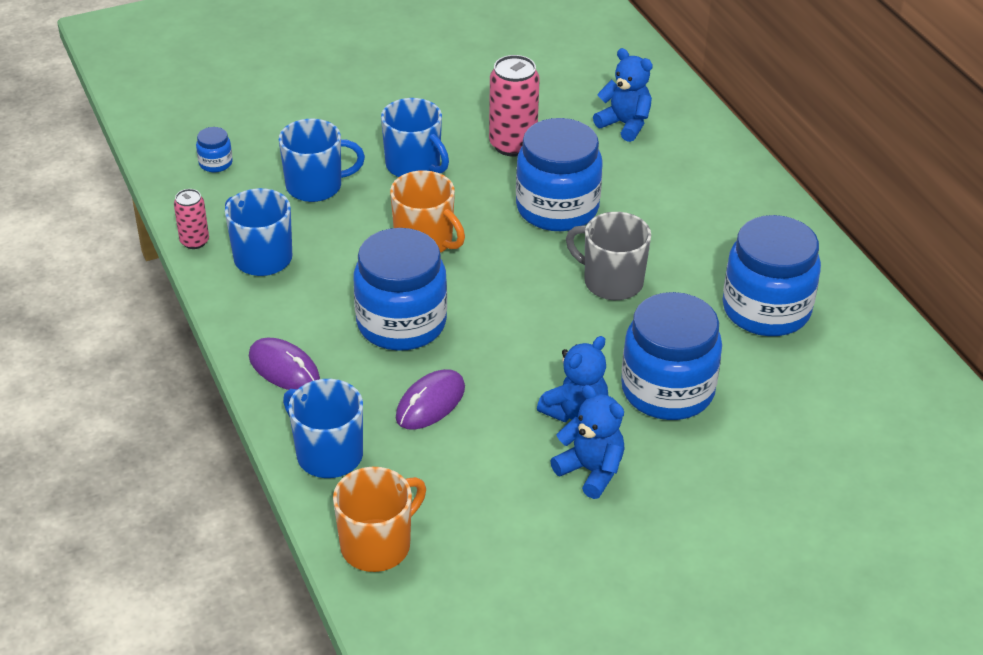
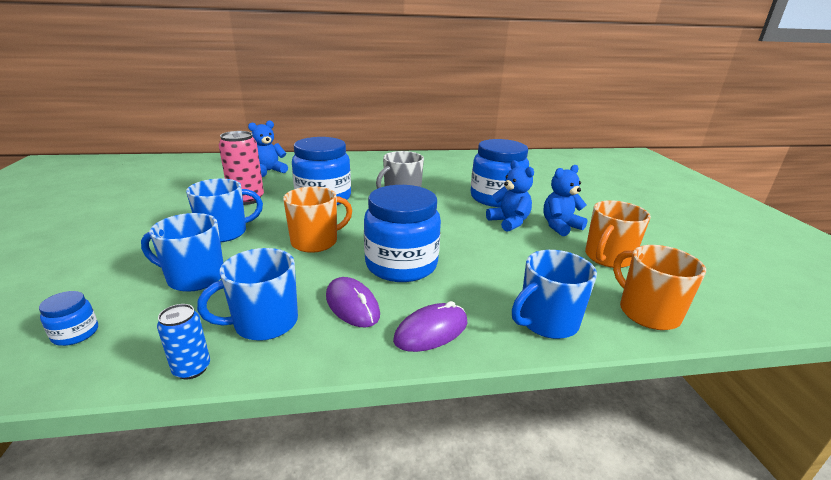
camera: 75 degrees left, 15 degrees down
pink can [174,189,209,249] -> blue can [157,304,210,380]
blue mug [279,119,365,202] -> blue mug turned 90 degrees counterclockwise [141,213,223,292]
purple mouse [396,369,465,430] -> purple mouse moved to [326,277,380,327]
blue jar [723,215,821,336] -> none
none -> orange mug [585,200,651,268]

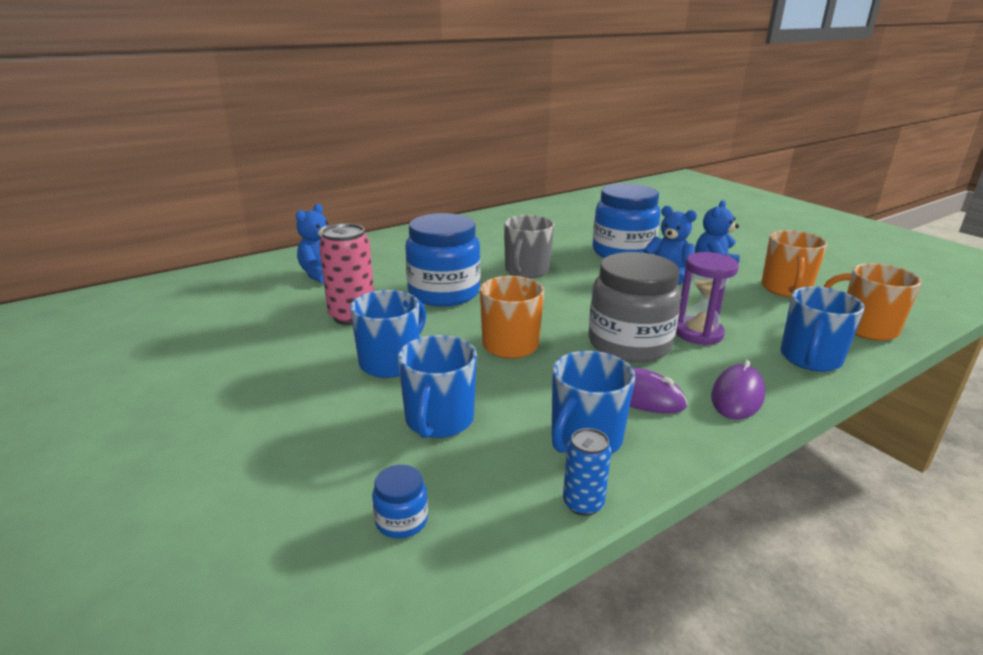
camera: 25 degrees left, 0 degrees up
blue mug [141,213,223,292] -> blue mug turned 60 degrees counterclockwise [398,335,477,438]
blue jar [364,185,441,282] -> grey jar [588,252,681,363]
none -> purple hourglass [676,252,739,345]

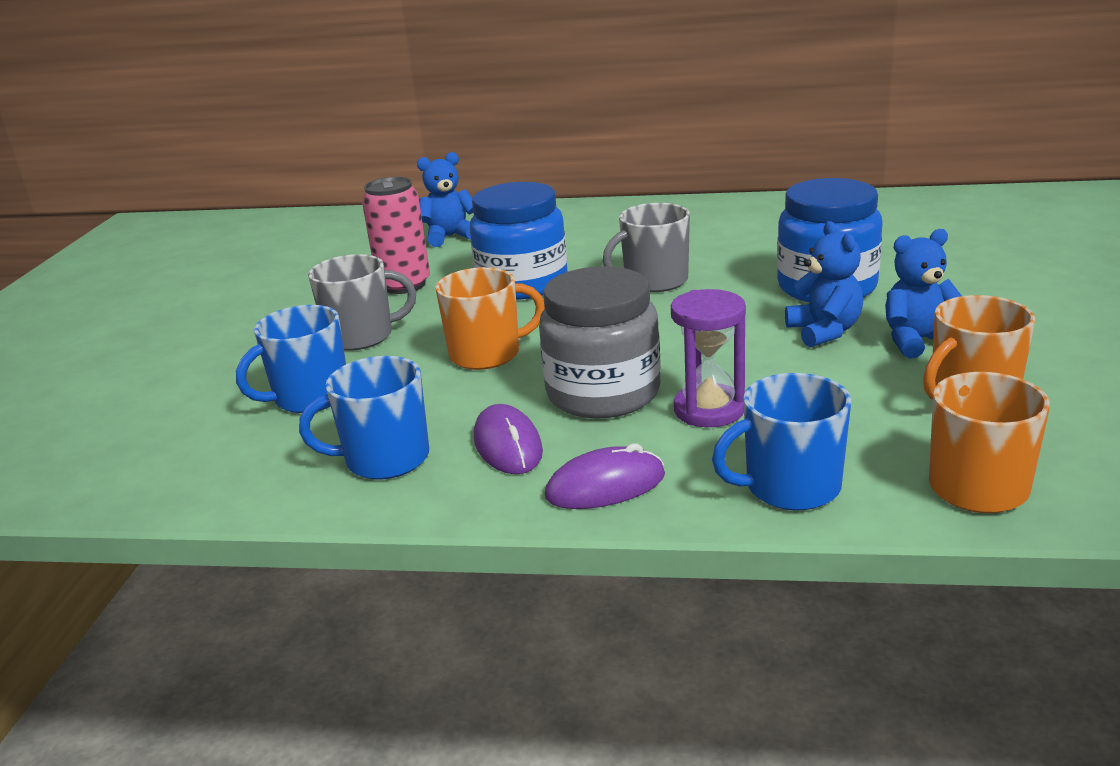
camera: 45 degrees right, 0 degrees up
blue mug [350,290,426,378] -> grey mug [308,254,416,351]
blue jar [372,465,428,539] -> none
blue can [563,428,612,516] -> none

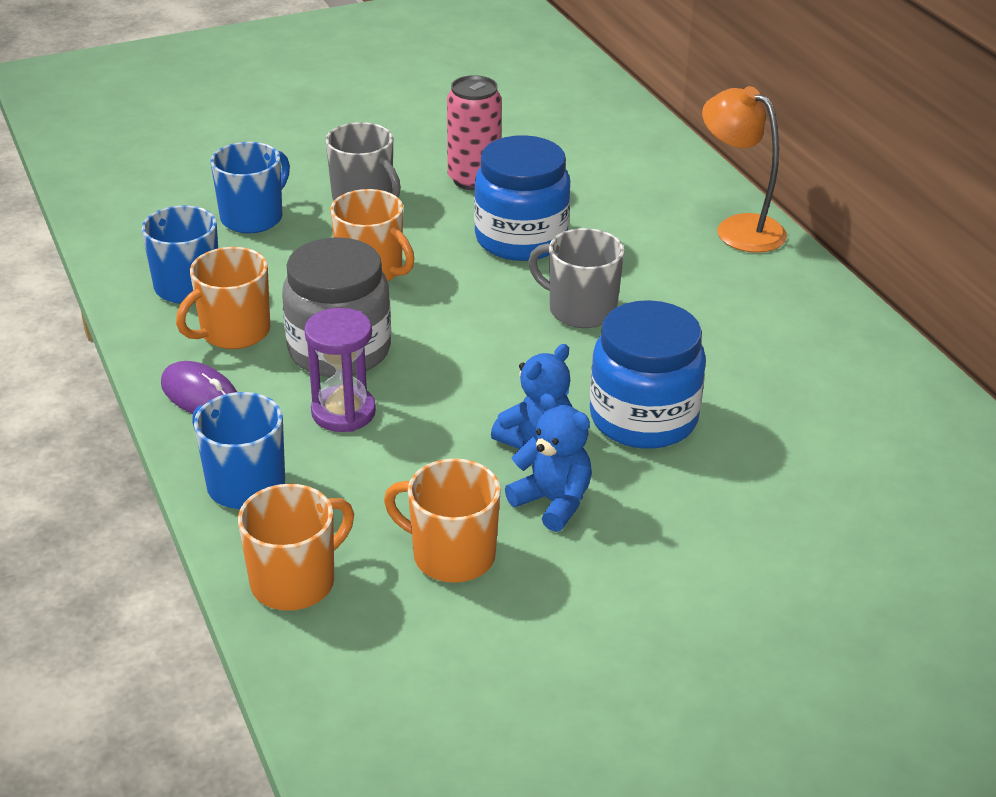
camera: 55 degrees right, 10 degrees up
blue mug [236,305,346,413] -> blue mug turned 105 degrees clockwise [211,142,290,234]
blue teddy bear [417,152,473,247] -> none
purple mouse [474,404,543,474] -> orange mug [176,247,270,349]
none -> orange lamp [702,86,787,253]

